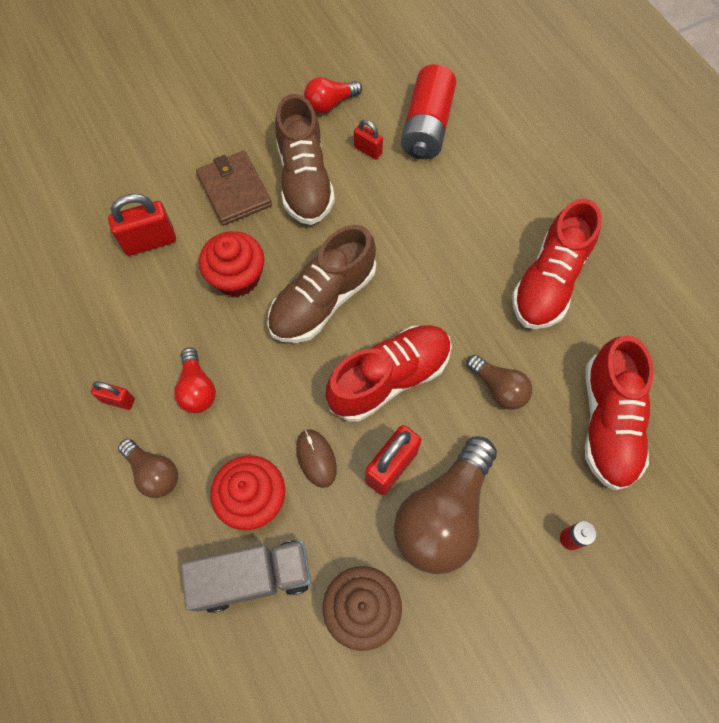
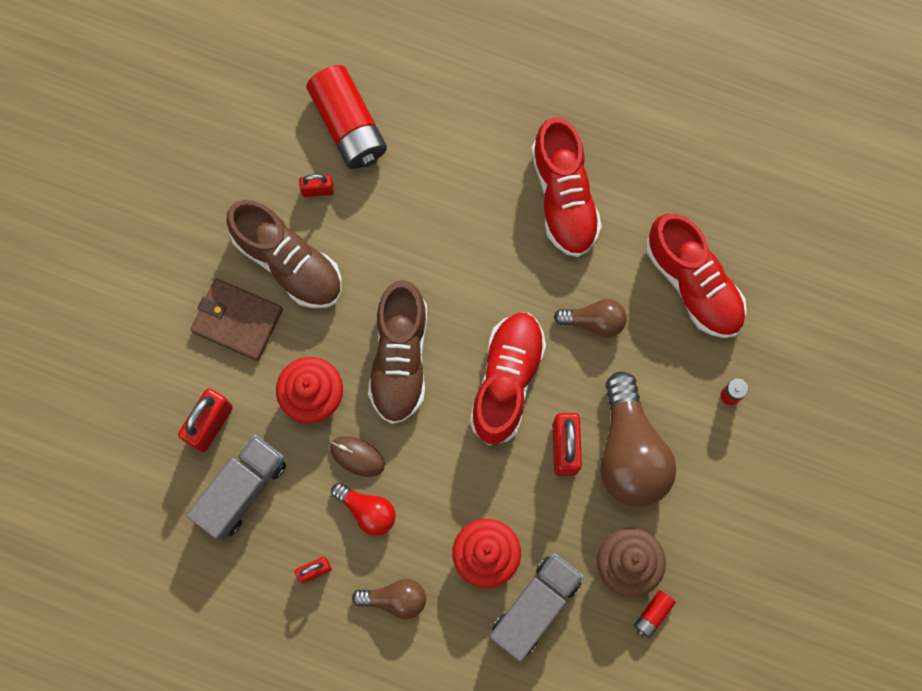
camera: 40 degrees left, 10 degrees up
brown mouse [296,429,337,488] -> brown mouse moved to [330,436,385,477]
red light bulb [304,77,362,113] -> none
none -> grey truck [186,435,286,541]
none -> red battery [634,590,676,638]

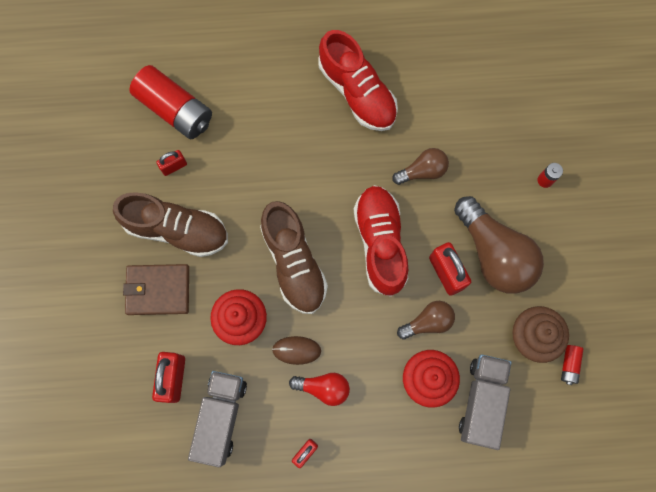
camera: 25 degrees left, 0 degrees up
brown light bulb [352,579,426,619] -> brown light bulb moved to [397,301,455,340]
red shoe [646,214,747,338] -> none

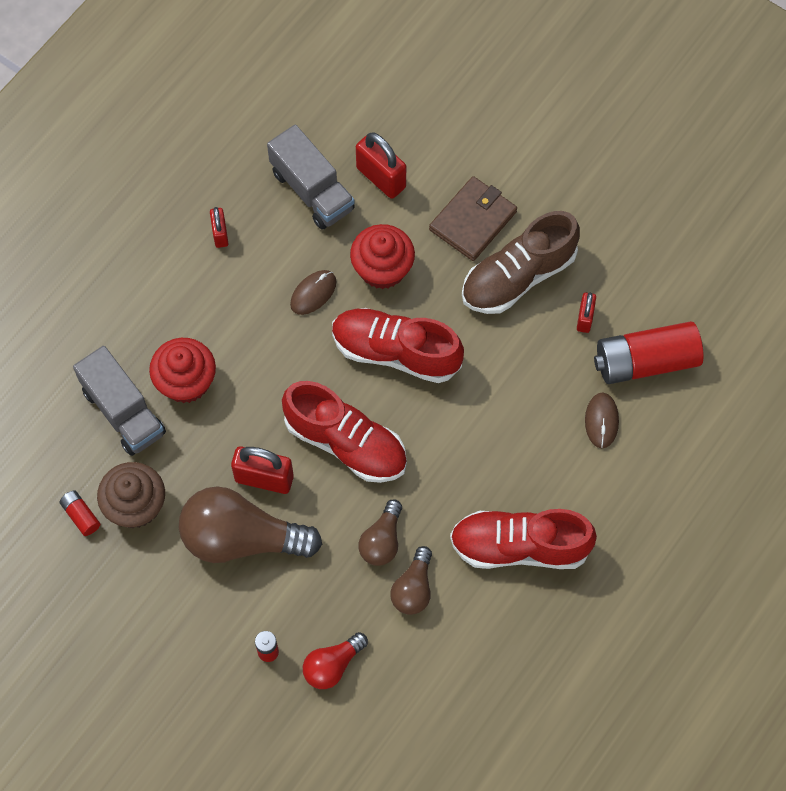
camera: 130 degrees right, 10 degrees down
brown shoe [260,201,328,314] -> red shoe [332,308,464,383]
red light bulb [289,373,350,406] -> red light bulb moved to [303,632,368,689]
brown light bulb [397,301,455,340] -> brown light bulb moved to [390,546,432,615]
none -> brown mouse [585,393,619,448]

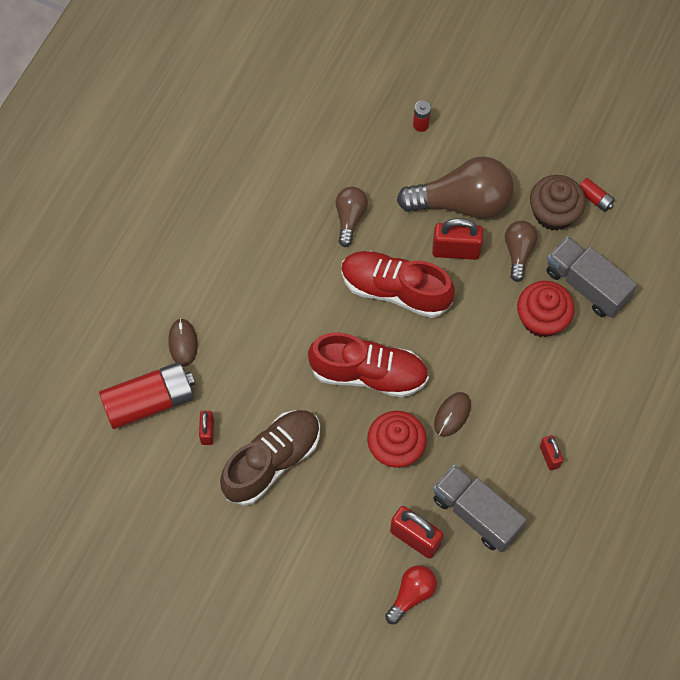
camera: 170 degrees right, 0 degrees up
red light bulb [303,632,368,689] -> red light bulb moved to [385,565,437,624]
brown light bulb [390,546,432,615] -> brown light bulb moved to [505,221,538,282]
brown wallet [429,176,517,261] -> none
red shoe [450,509,597,569] -> none

